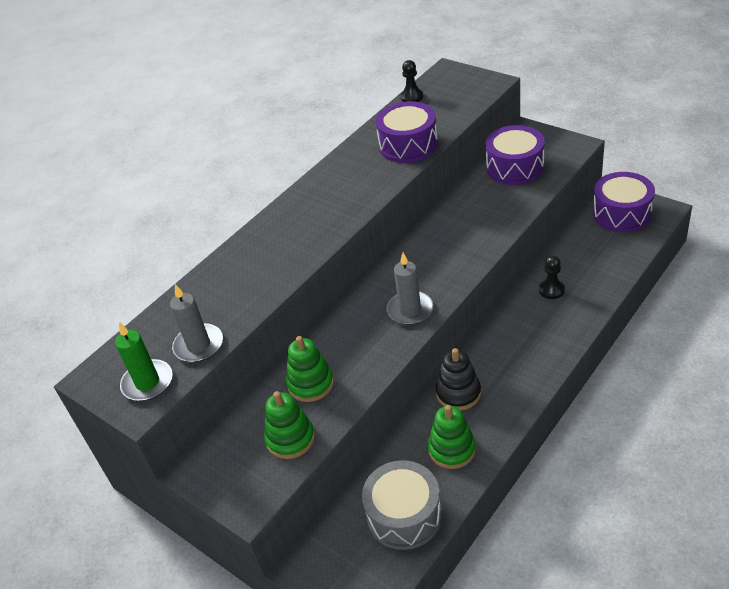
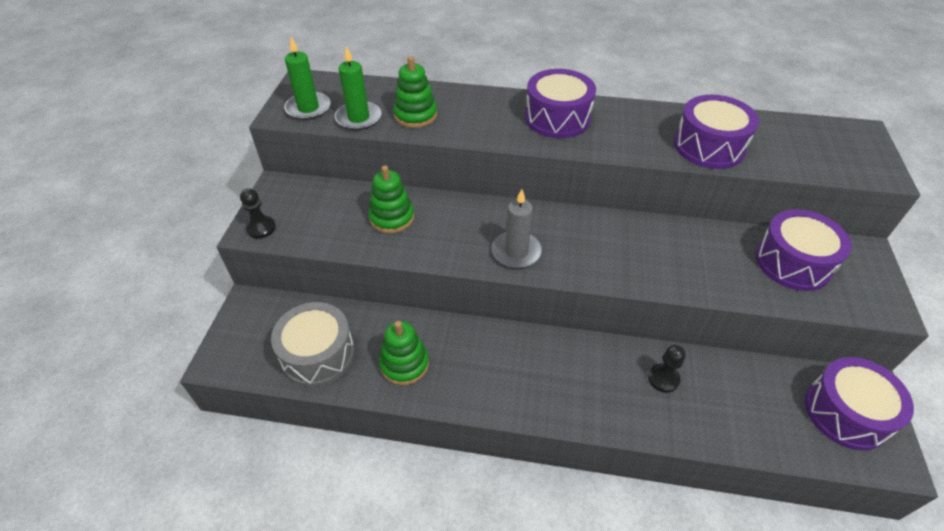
camera: 55 degrees right, 5 degrees up
grey candle [170,284,223,363] -> green candle [335,46,382,130]
green stacking toy [264,391,315,459] -> green stacking toy moved to [393,56,437,128]
black pawn [401,60,423,102] -> black pawn moved to [240,188,276,239]
black stacking toy [436,348,481,410] -> none
none -> purple drum [525,69,596,138]

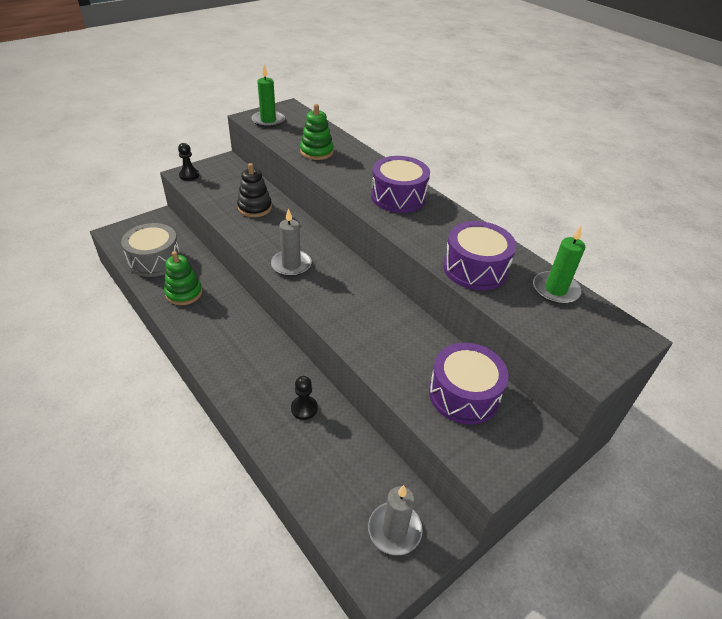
camera: 40 degrees right, 5 degrees down
green candle [335,46,382,130] -> green candle moved to [533,226,585,304]
green stacking toy [368,165,414,234] -> black stacking toy [237,163,272,217]
purple drum [805,357,914,451] -> grey candle [368,485,423,555]

